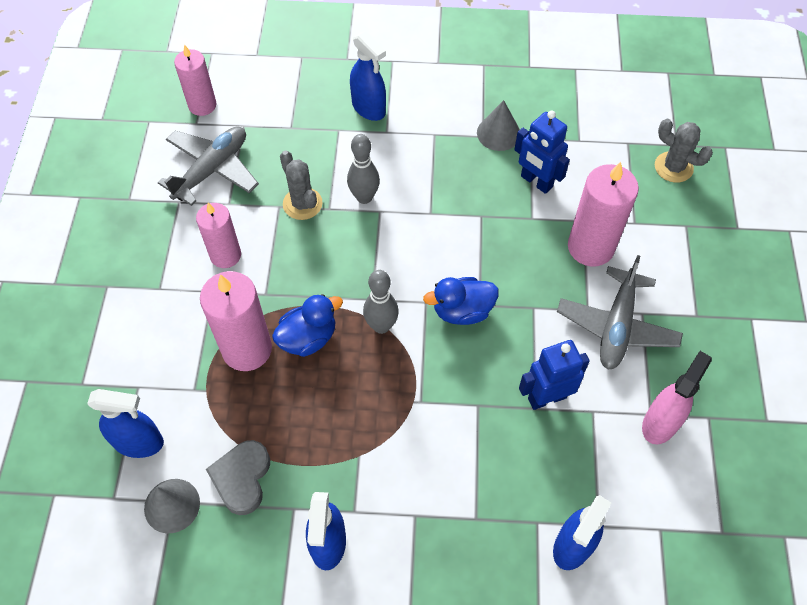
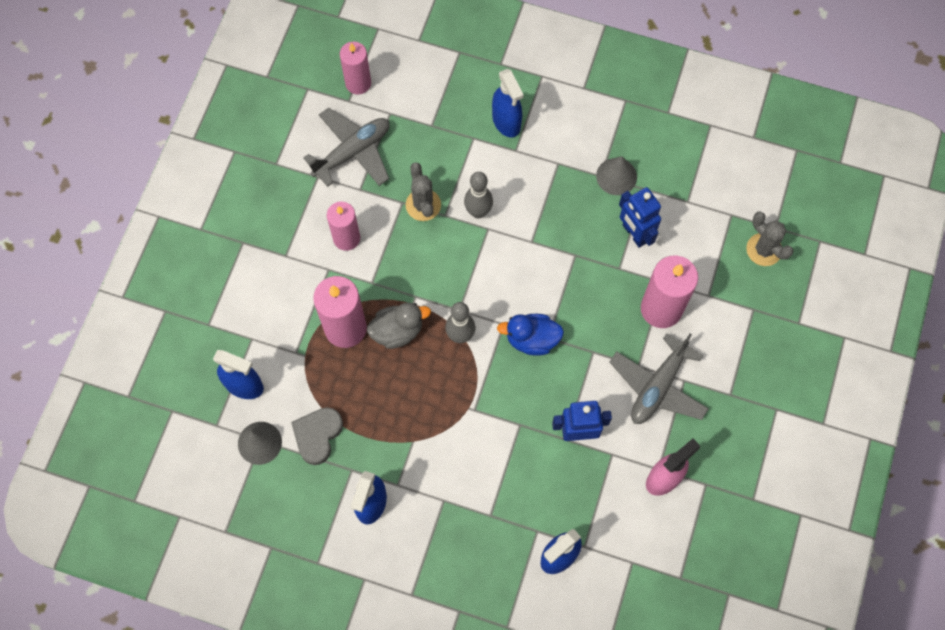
camera: 15 degrees right, 10 degrees up
blue duck [272,294,343,357] -> grey duck [367,302,431,349]

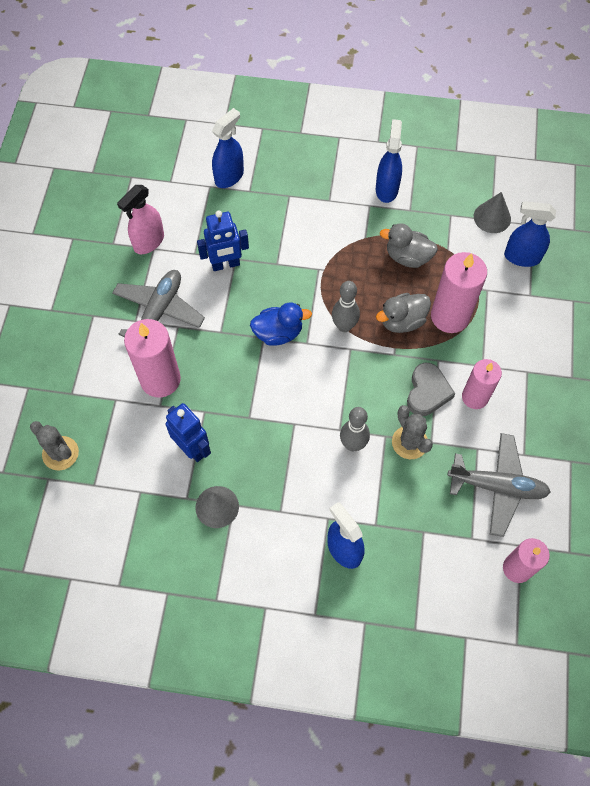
camera: 170 degrees right, 5 degrees down
grey heart [291,407,343,465] -> grey heart moved to [407,363,455,416]
grey plane [303,108,390,187] -> grey plane turned 120 degrees counterclockwise [448,433,551,537]
none -> grey duck [380,223,438,268]

